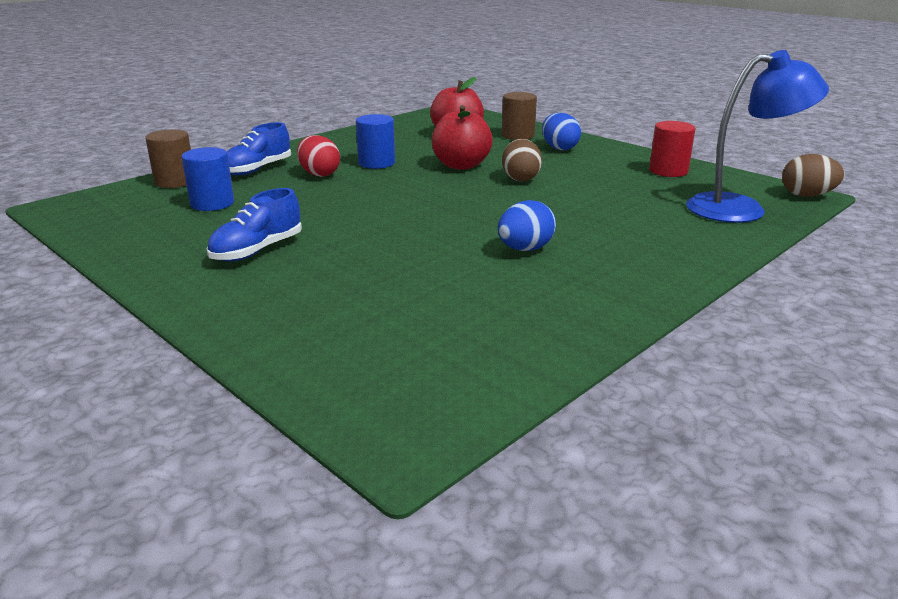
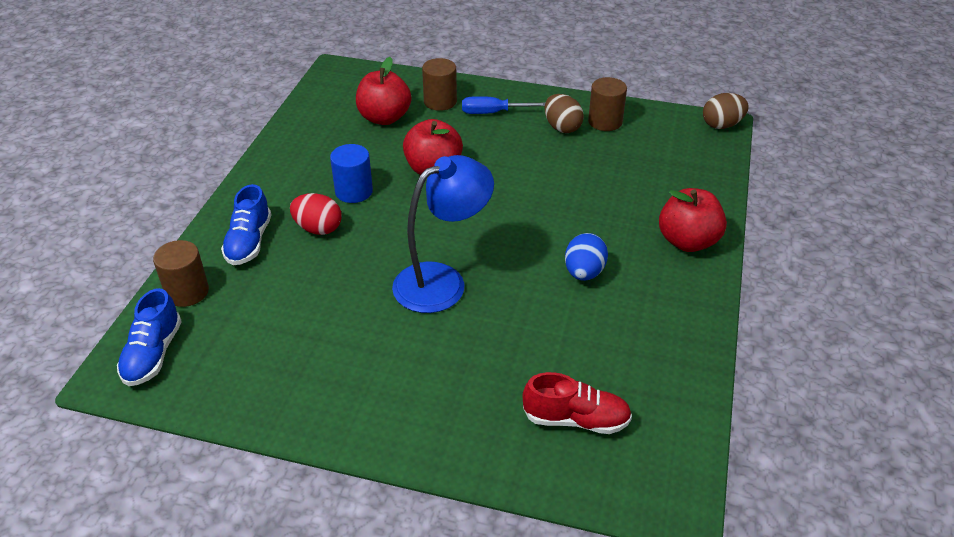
camera: 30 degrees left, 15 degrees up
blue cylinder [181,147,234,211] -> none
blue shoe [207,188,302,262] -> blue shoe moved to [117,288,182,386]
brown egg [502,139,542,182] -> brown egg moved to [544,94,584,133]
blue egg [542,113,581,150] -> blue screwdriver [462,96,545,114]
red cylinder [649,121,696,177] -> brown cylinder [588,77,627,131]
blue lamp [686,50,829,223] -> blue lamp moved to [392,155,494,313]
none -> red shoe [522,372,632,434]
none -> red apple [659,188,727,252]

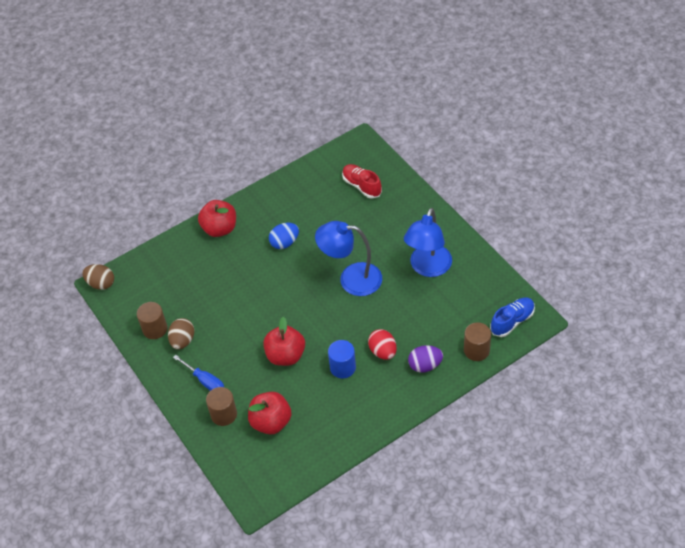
camera: 135 degrees left, 10 degrees up
blue shoe [221,184,271,265] -> purple egg [408,345,443,373]
none -> blue lamp [404,208,452,277]

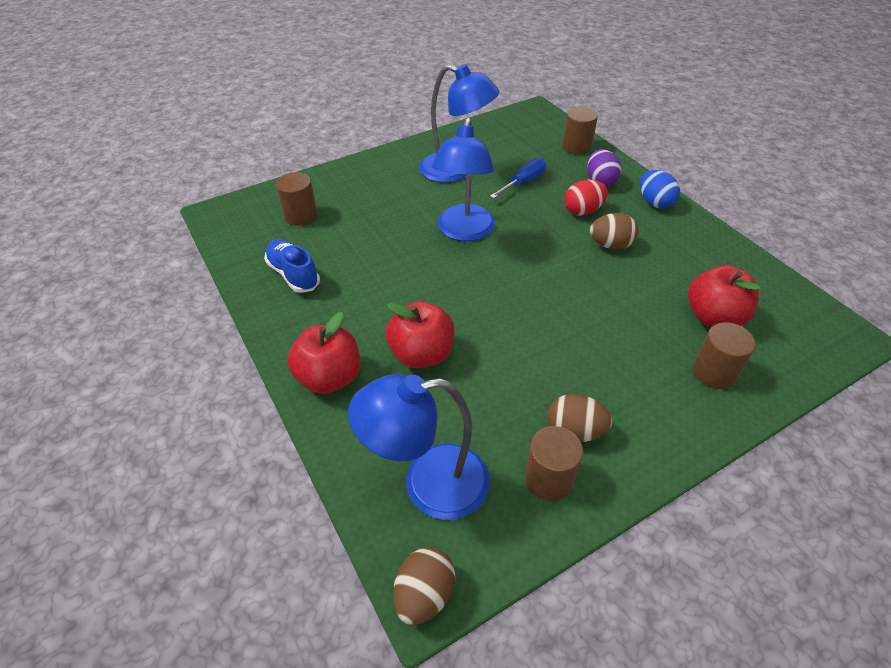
camera: 90 degrees left, 5 degrees down
blue screwdriver [173,355,224,391] -> blue screwdriver moved to [490,158,546,198]
red apple [263,317,305,366] -> red apple moved to [386,301,454,368]
blue egg [269,223,299,249] -> blue egg moved to [640,170,680,209]
blue cylinder [328,340,356,378] -> brown egg [590,213,639,250]
red shoe [342,164,382,199] -> brown cylinder [276,172,318,226]
blue shoe [490,297,535,337] -> blue shoe moved to [264,239,320,293]
none -> blue lamp [348,374,490,520]

